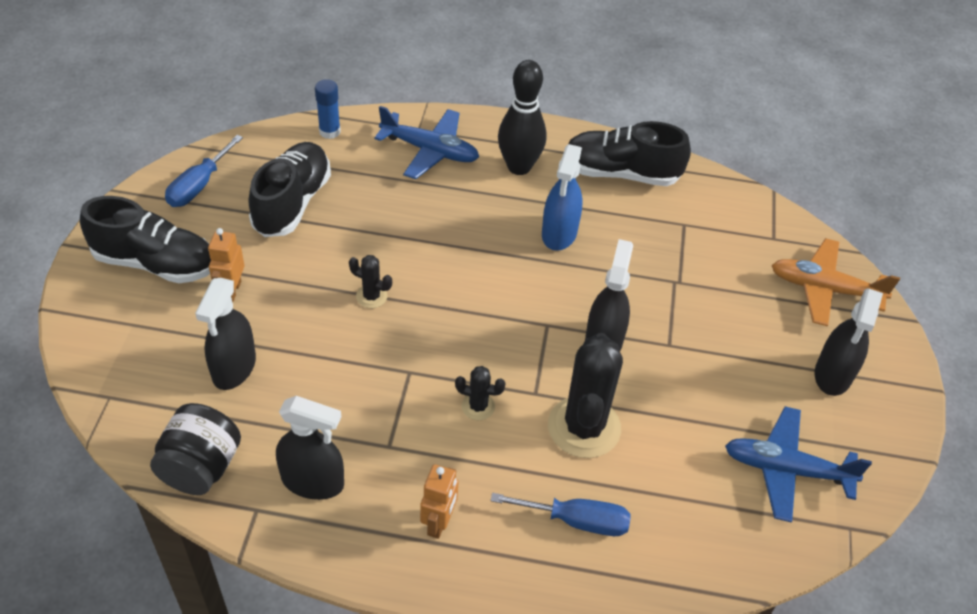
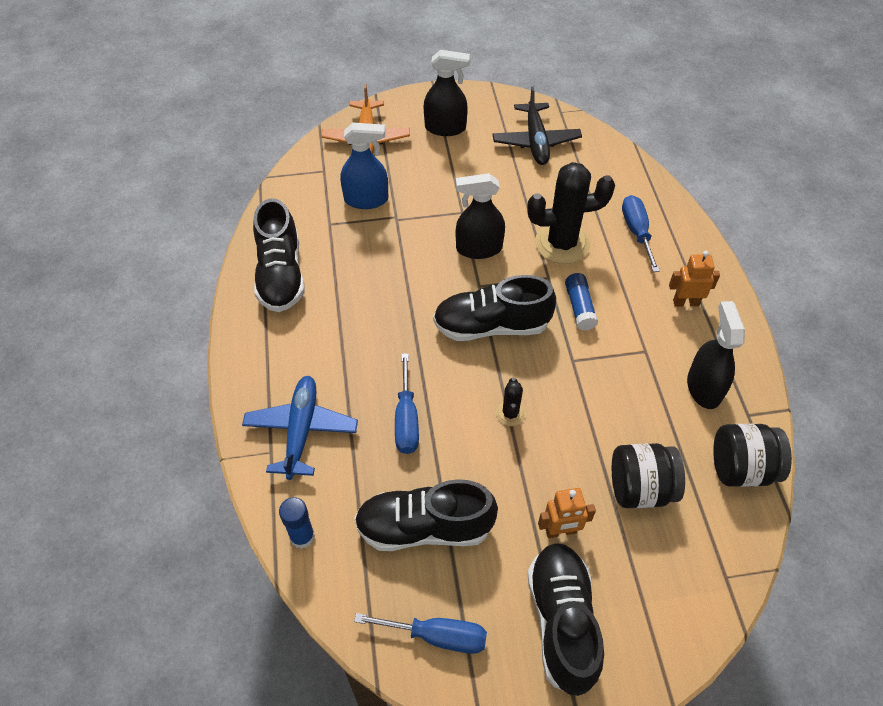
camera: 105 degrees left, 5 degrees up
black spray bottle [195,278,256,390] -> black jar [612,443,685,508]
black cactus [455,366,505,420] -> blue glue stick [565,273,598,331]
black bowling pin [498,60,546,175] -> none
blue spray bottle [542,144,583,251] -> blue spray bottle moved to [340,123,388,209]
blue plane [725,406,872,523] -> black plane [492,87,582,165]
none -> blue screwdriver [395,353,419,454]
none -> black shoe [433,275,556,341]

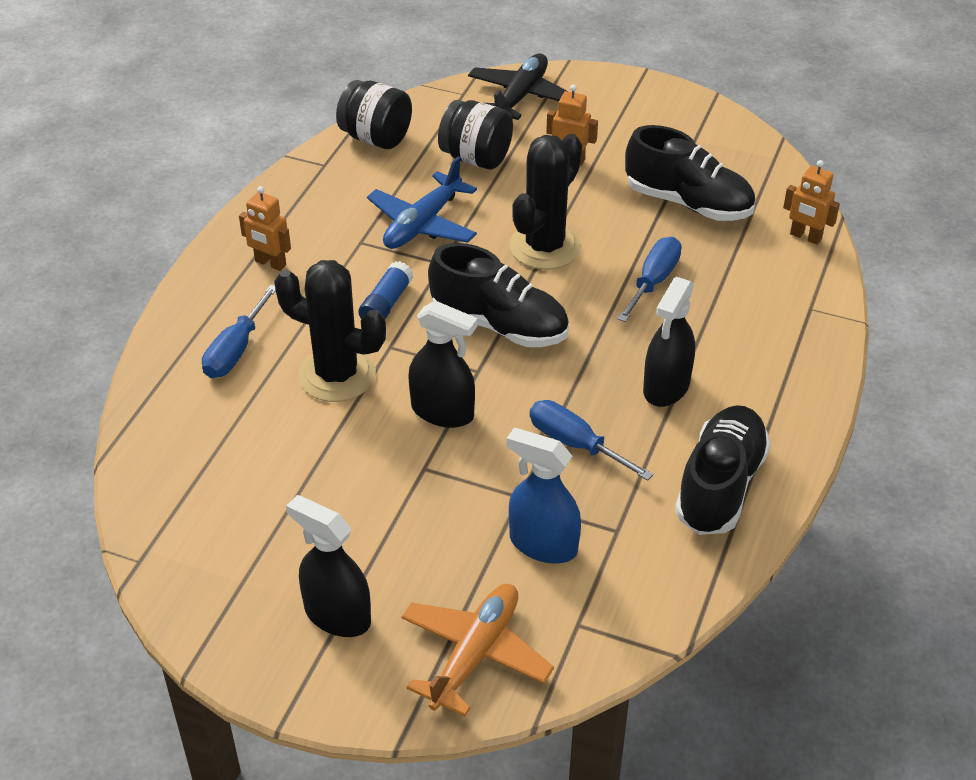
camera: 150 degrees left, 10 degrees down
blue plane [242,376,358,480] -> blue plane moved to [367,156,477,249]
blue glue stick [279,497,315,549] -> orange robot [783,160,840,245]
blue screwdriver [354,613,487,654] -> blue screwdriver moved to [530,400,653,481]
black plane [492,87,582,165] -> black plane moved to [468,54,569,120]
black cactus [496,378,525,426] -> black cactus [510,134,582,270], size x2.17
black shoe [527,543,604,696] -> none
black spray bottle [687,301,745,409] -> black spray bottle moved to [643,277,695,407]

